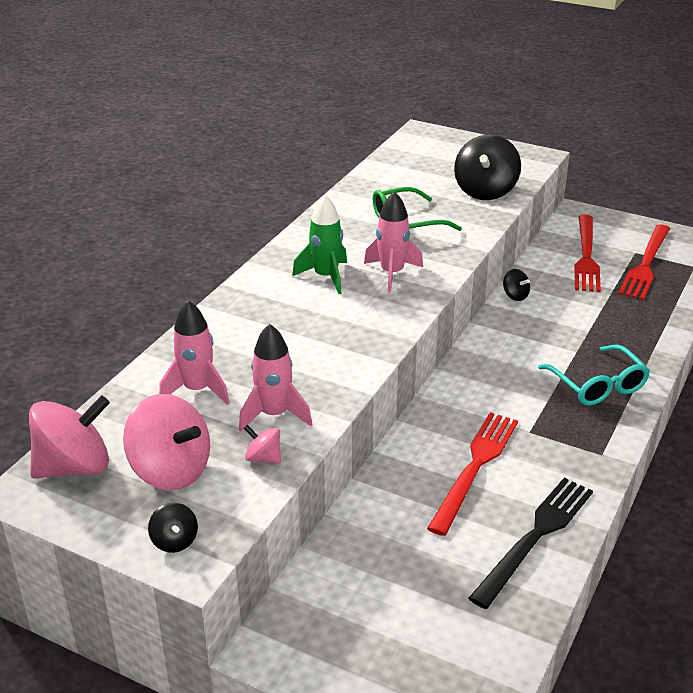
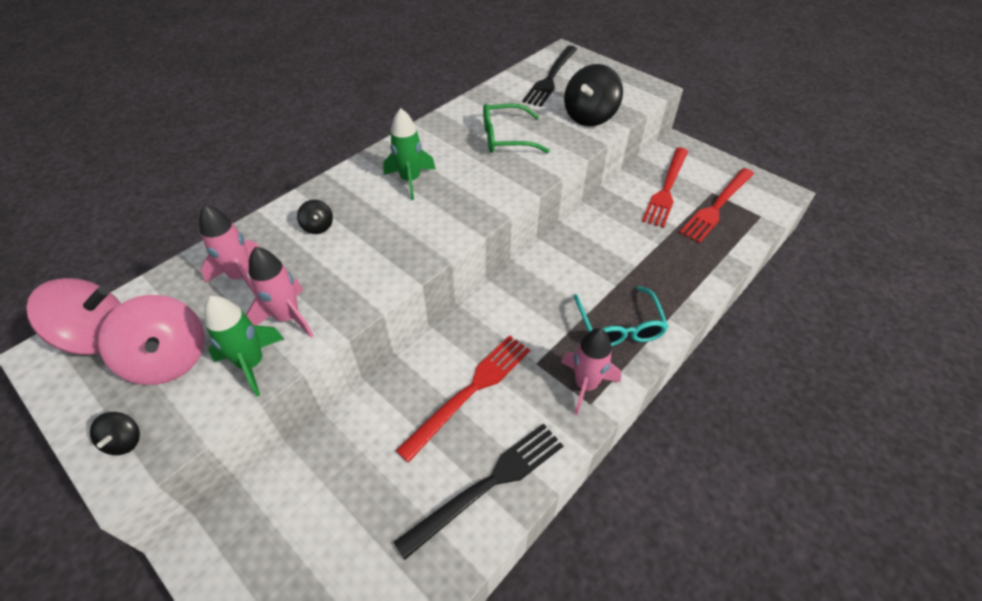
camera: 15 degrees right, 15 degrees up
pink spinning top [244,425,281,464] -> green rocket [204,296,284,397]
pink rocket [364,191,423,292] -> pink rocket moved to [561,328,621,415]
black spinning top [503,269,530,301] -> black spinning top moved to [297,200,333,234]
none -> black fork [522,46,577,107]

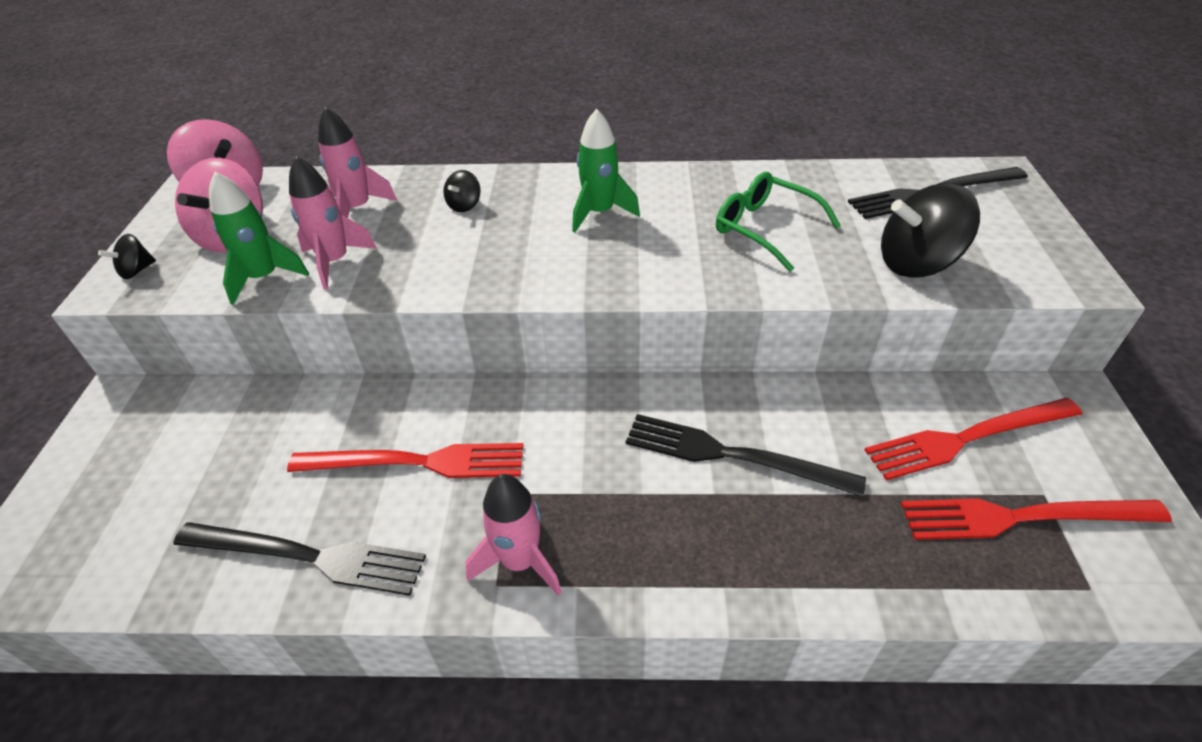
camera: 50 degrees right, 5 degrees down
turquoise glasses [574,286,669,346] -> none
none -> black fork [626,414,866,497]

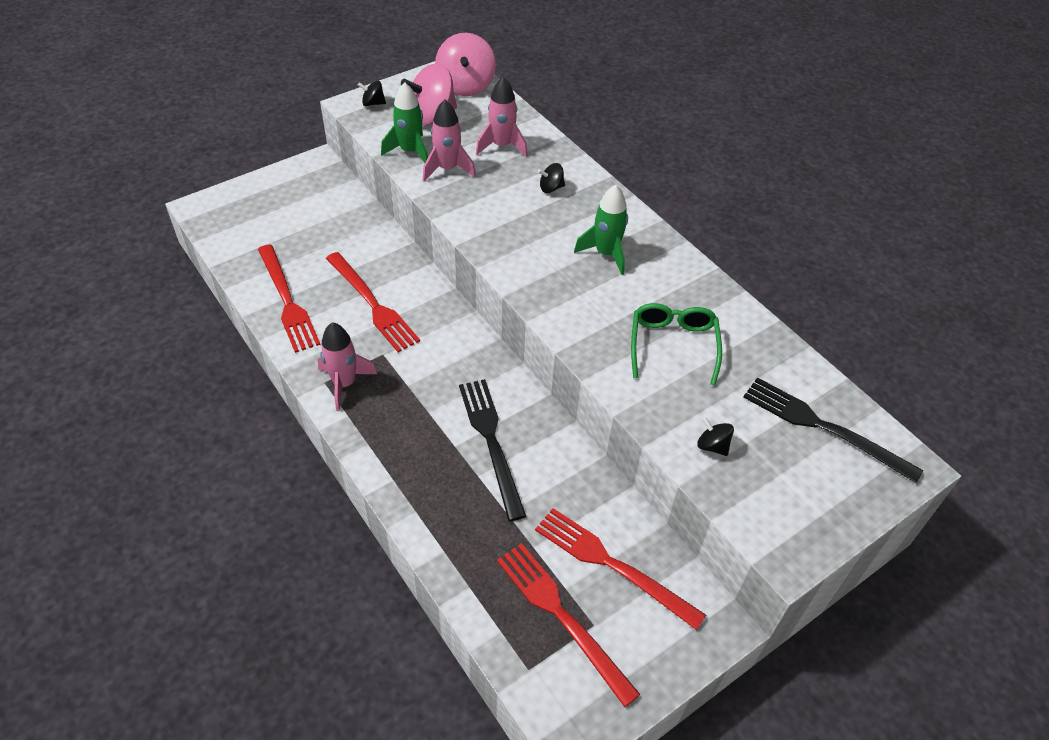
camera: 50 degrees right, 5 degrees up
black fork [173,522,426,596] -> red fork [258,244,321,353]
black spinning top [881,183,980,278] -> black spinning top [697,417,734,456], size x0.47

